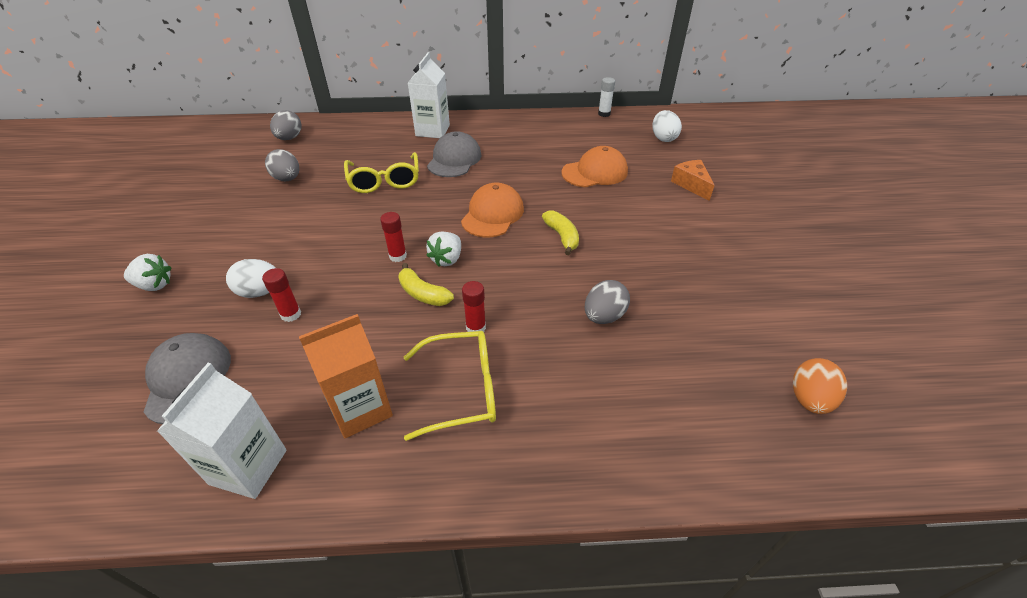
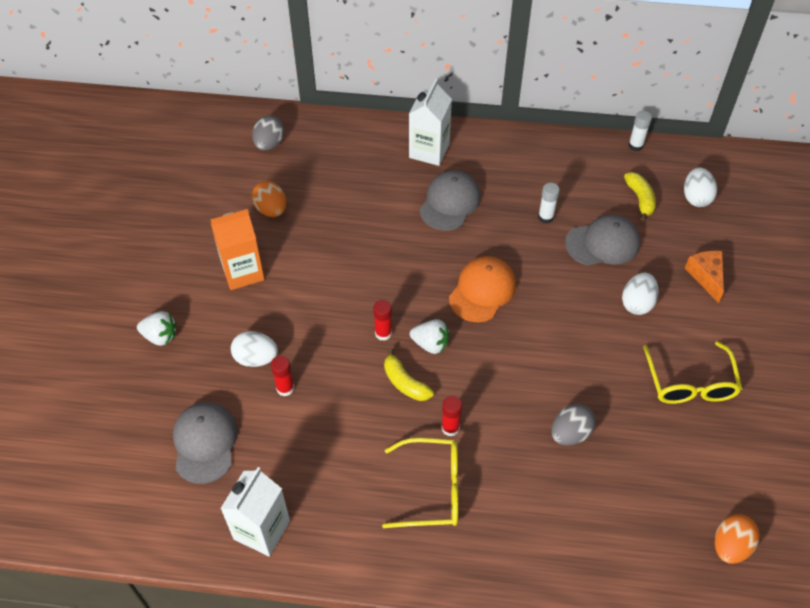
camera: 10 degrees right, 10 degrees up
grey egg [265,149,299,181] -> orange egg [252,181,286,217]
orange carton [299,314,393,438] -> orange carton moved to [210,209,265,290]
yellow glasses [344,152,419,193] -> yellow glasses moved to [643,341,742,404]
white strawberry [426,231,461,267] -> white strawberry turned 105 degrees counterclockwise [410,319,449,354]
yellow banana [542,211,579,255] -> yellow banana moved to [624,172,656,221]
orange cap [562,146,628,187] -> grey cap [565,215,640,265]
none -> white glue stick [538,183,560,223]
none -> white egg [622,273,659,315]

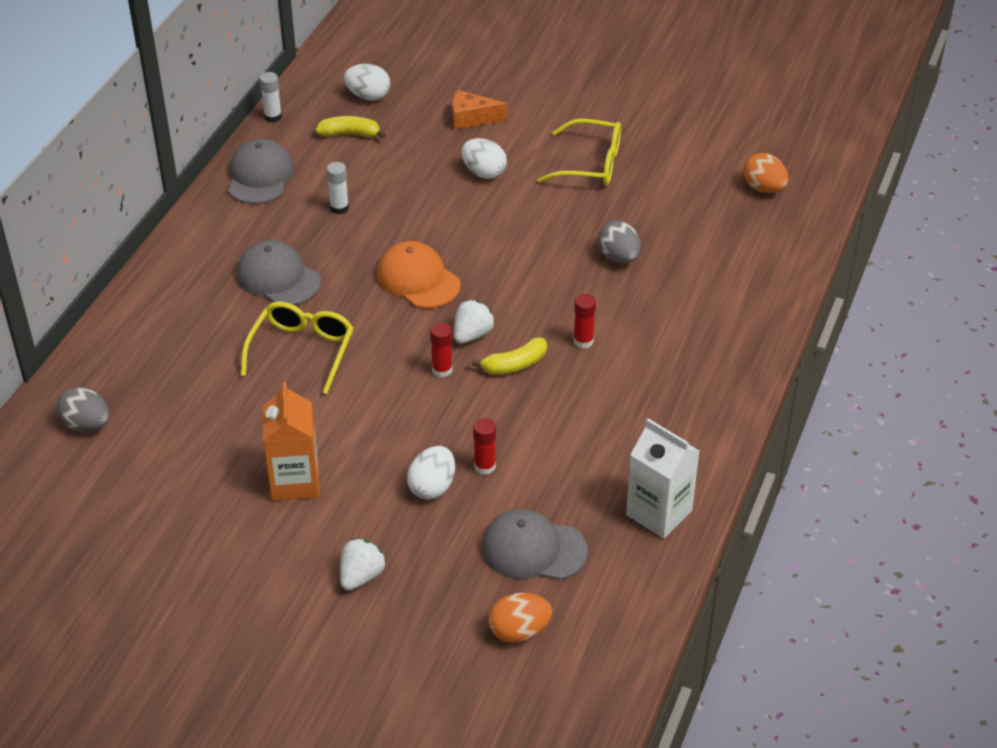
camera: 75 degrees left, 10 degrees down
orange egg [252,181,286,217] -> orange egg moved to [489,593,552,643]
yellow glasses [382,438,458,528] -> yellow glasses moved to [241,302,353,394]
white carton [409,79,452,166] -> none
grey cap [565,215,640,265] -> grey cap moved to [228,139,294,204]

